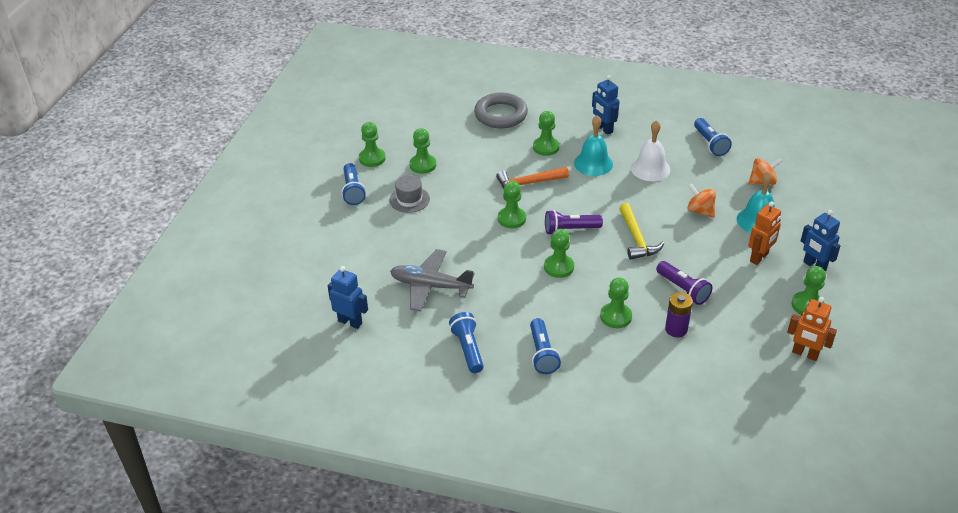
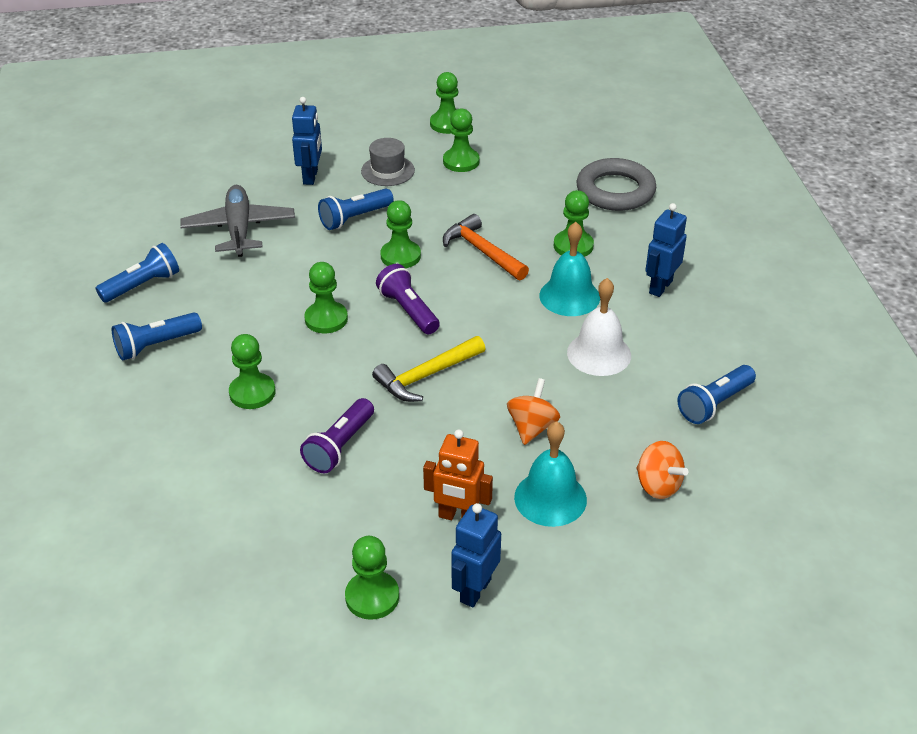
camera: 65 degrees right, 0 degrees up
blue robot [328,266,368,329] -> blue robot moved to [292,97,322,185]
blue flashlight [342,163,366,205] -> blue flashlight moved to [318,189,394,230]
purple battery [665,292,693,337] -> none
orange robot [787,297,837,361] -> none

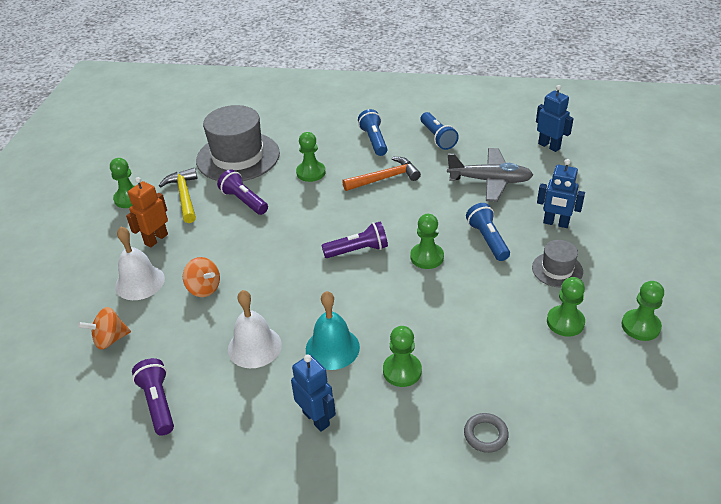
camera: 110 degrees right, 0 degrees up
green pawn [304,262,348,333] -> none
yellow hammer [372,336,486,402] -> yellow hammer moved to [159,168,198,223]
orange hammer [443,214,529,281] -> orange hammer moved to [342,157,421,191]
blue robot [451,503,501,607] -> blue robot moved to [536,85,574,152]
turquoise bell [514,421,587,527] -> white bell [115,226,165,300]
grey ring [577,158,656,211] -> grey ring [464,413,509,453], size x0.50
blue flashlight [677,365,756,424] -> purple flashlight [132,358,174,436]
none -> grey hat [196,105,280,181]

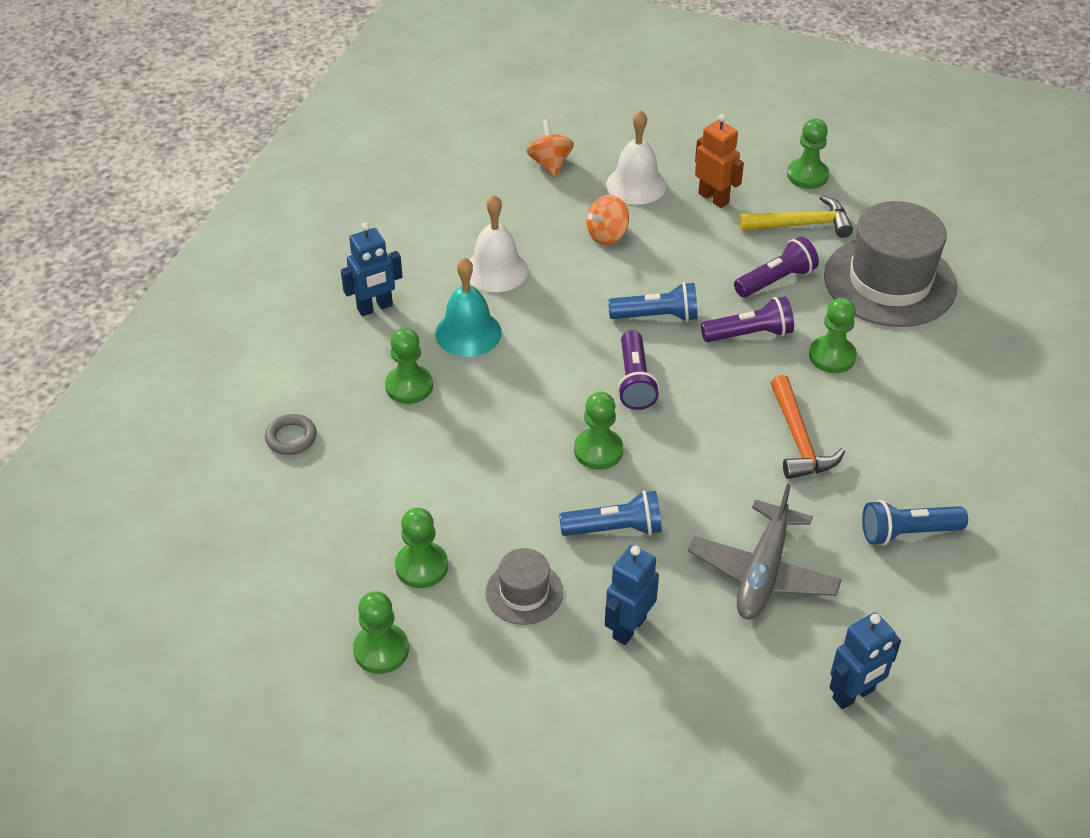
camera: 100 degrees right, 5 degrees up
purple flashlight [132,358,174,436] -> purple flashlight moved to [701,296,794,342]
blue flashlight [358,109,387,156] -> blue flashlight moved to [608,282,698,322]

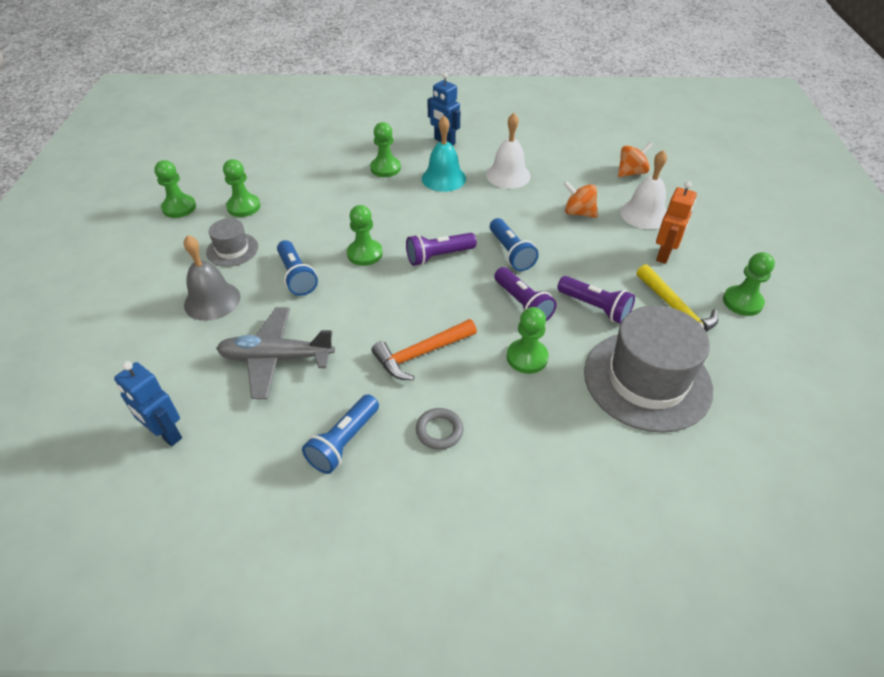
camera: 70 degrees right, 0 degrees up
grey ring [265,414,317,455] -> grey ring moved to [416,408,463,450]
blue robot [605,545,659,645] -> grey bell [184,235,240,321]
blue flashlight [862,500,968,545] -> blue flashlight turned 120 degrees counterclockwise [302,394,379,474]

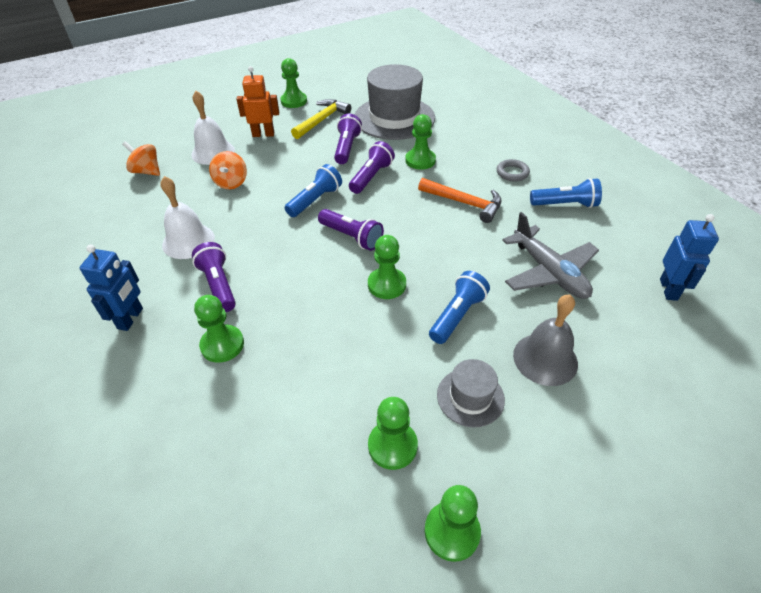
camera: 120 degrees left, 0 degrees up
turquoise bell [422,116,466,192] -> purple flashlight [192,242,236,312]

